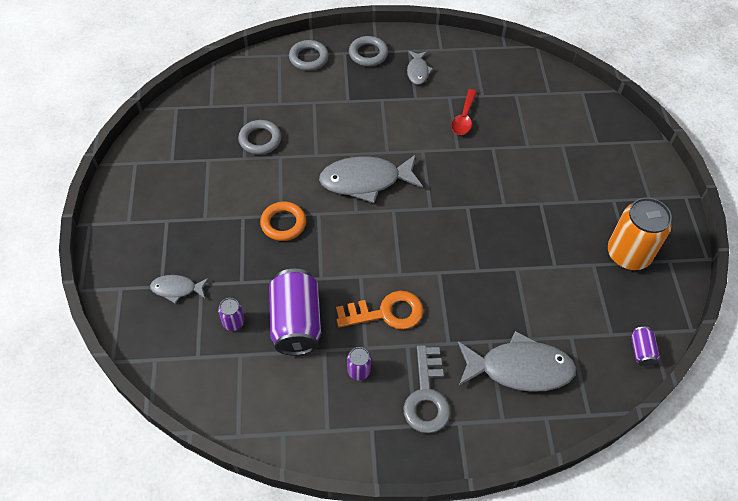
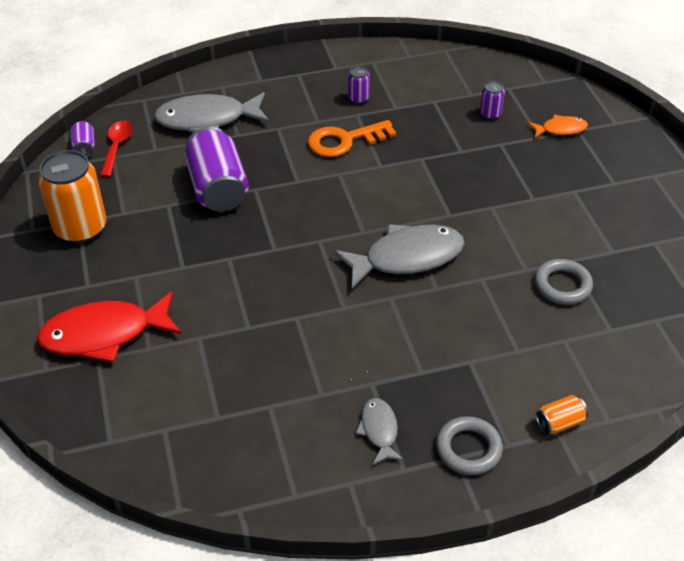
camera: 170 degrees right, 10 degrees down
grey fish [150,275,209,304] -> orange fish [528,115,588,138]
orange ring [260,202,306,241] -> none
purple can [269,269,321,355] -> purple can moved to [184,127,249,212]
grey ring [289,40,329,71] -> orange can [536,395,588,434]
grey key [403,345,450,433] -> none
red spoon [451,89,477,135] -> red spoon moved to [100,121,133,177]
none -> red fish [37,292,182,362]

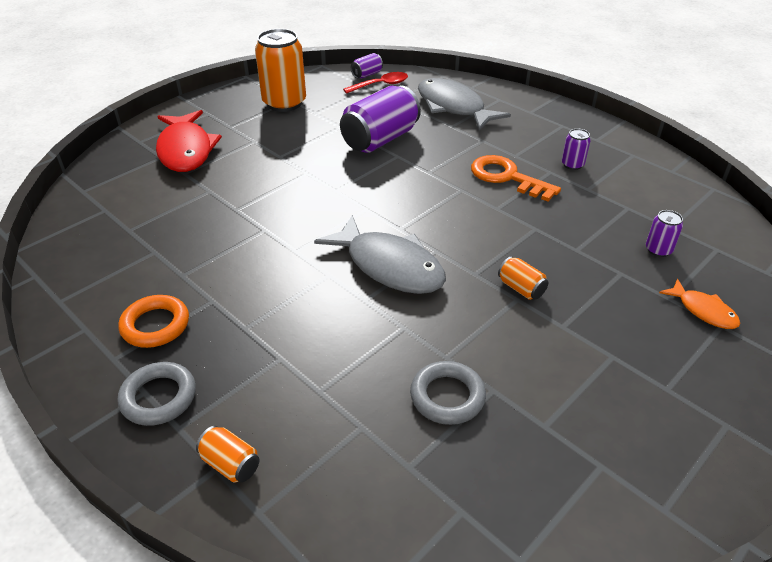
camera: 60 degrees right, 5 degrees down
red fish [37,292,182,362] -> red fish turned 150 degrees counterclockwise [156,110,222,172]
grey fish [356,398,404,465] -> orange ring [119,295,189,348]
none -> orange can [498,257,548,300]

